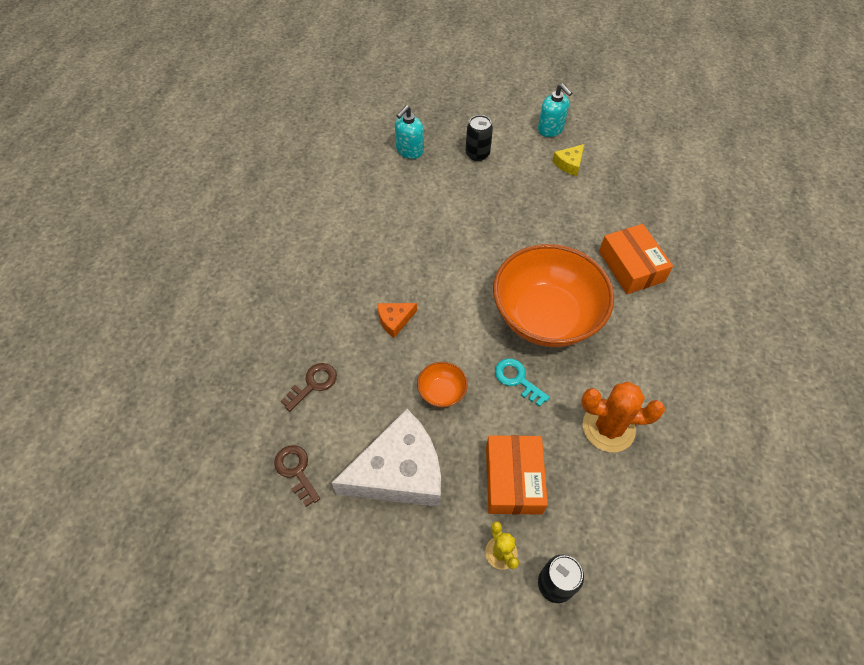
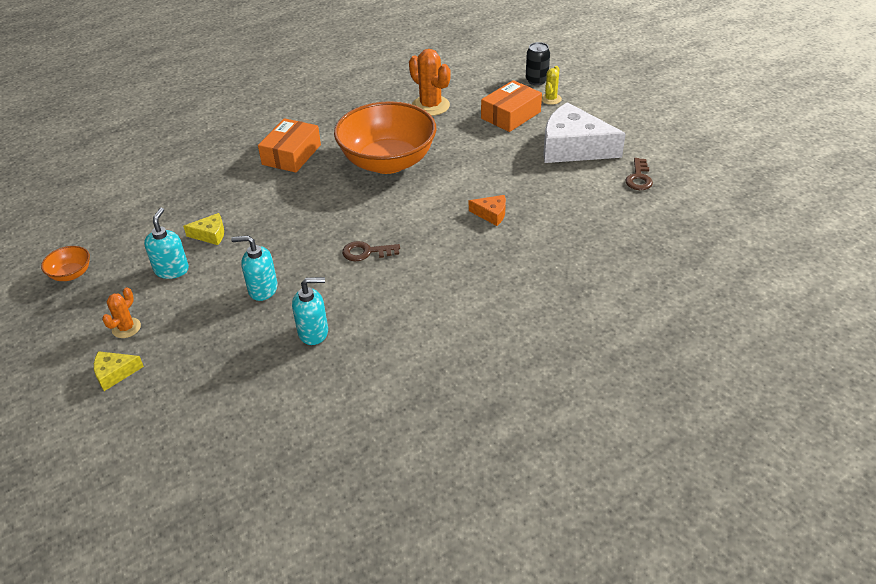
camera: 135 degrees left, 15 degrees down
brown key [281,363,337,412] -> brown key moved to [342,241,400,261]
orange bowl [417,362,468,408] -> orange bowl moved to [41,246,90,281]
black can [466,115,493,161] -> turquoise soap dispenser [231,235,278,301]
turquoise key [495,358,550,407] -> none
none -> yellow cheese [94,351,144,391]
none -> orange cactus [102,287,141,338]

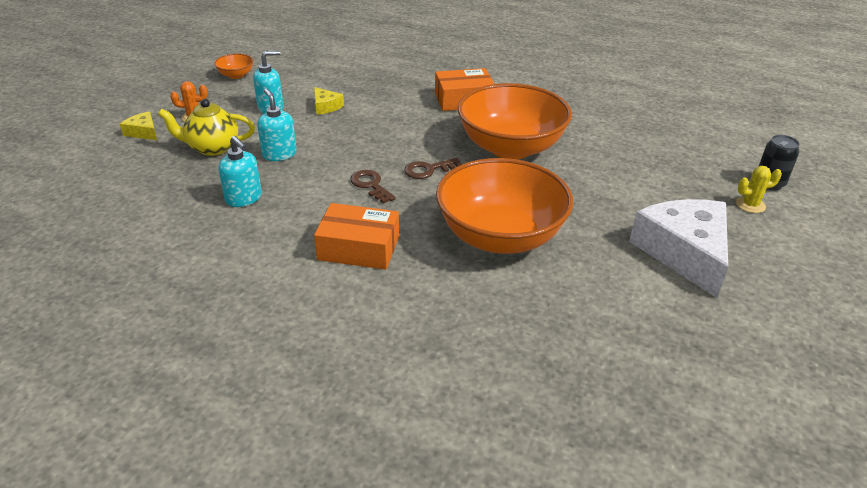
camera: 55 degrees right, 5 degrees down
orange cactus [409,49,451,116] -> none
orange cheese [469,195,506,226] -> orange bowl [436,158,573,254]
orange box [481,80,542,132] -> orange box moved to [314,203,399,270]
brown key [626,158,653,190] -> brown key moved to [404,158,462,179]
none -> yellow teapot [158,99,255,156]

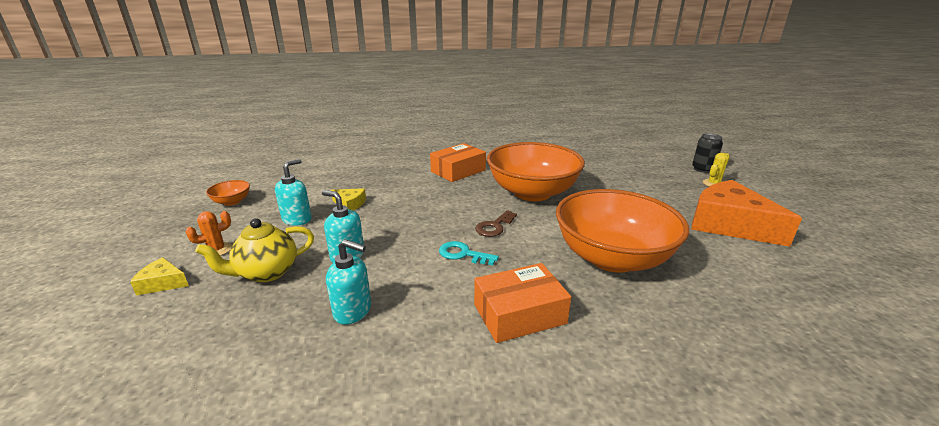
camera: 30 degrees left, 10 degrees down
brown key [350,170,396,204] -> turquoise key [439,241,499,265]
white cheese [629,199,728,298] -> orange cheese [691,180,802,247]

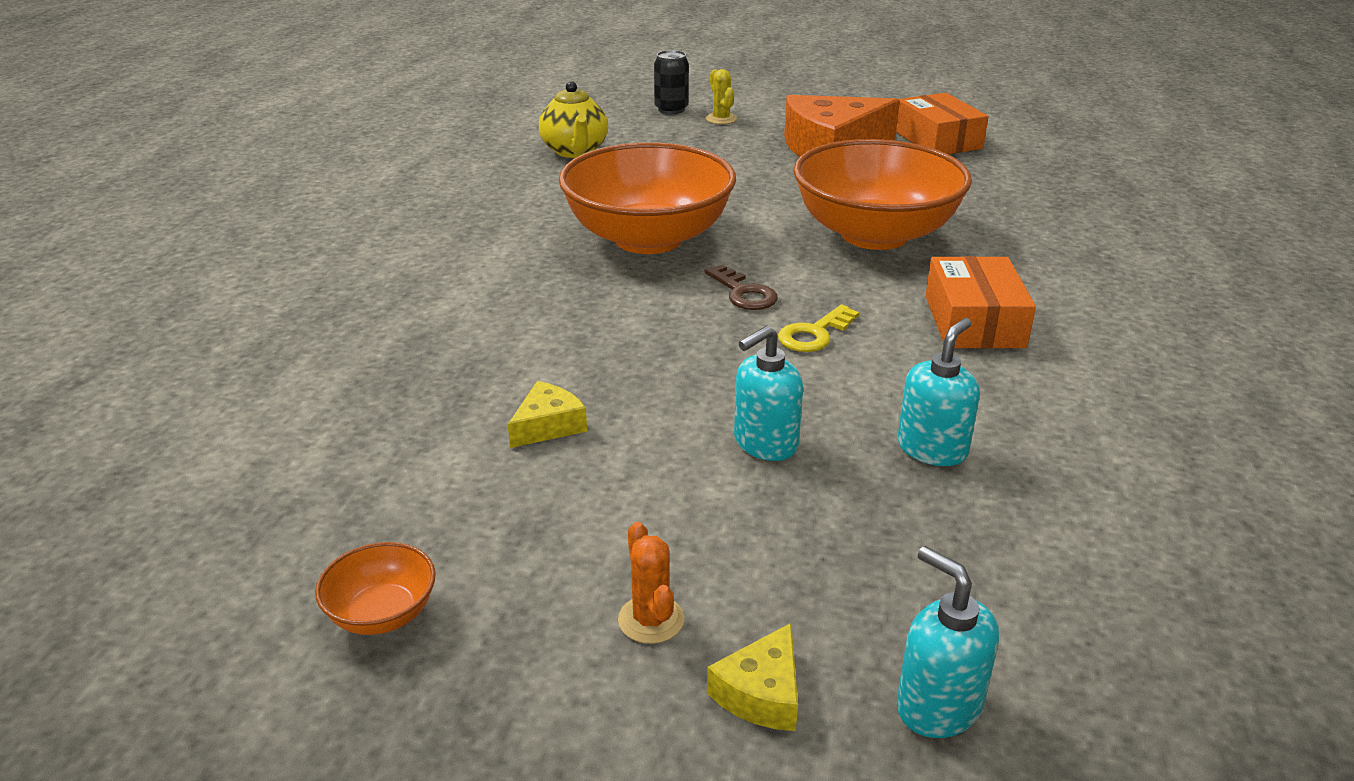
camera: 70 degrees left, 5 degrees up
yellow teapot [195,218,314,282] -> yellow teapot moved to [539,81,608,158]
turquoise soap dispenser [275,159,312,226] -> turquoise soap dispenser moved to [897,546,999,738]
orange box [430,143,486,182] -> orange box moved to [896,93,989,154]
turquoise key [439,241,499,265] -> yellow key [778,305,859,352]

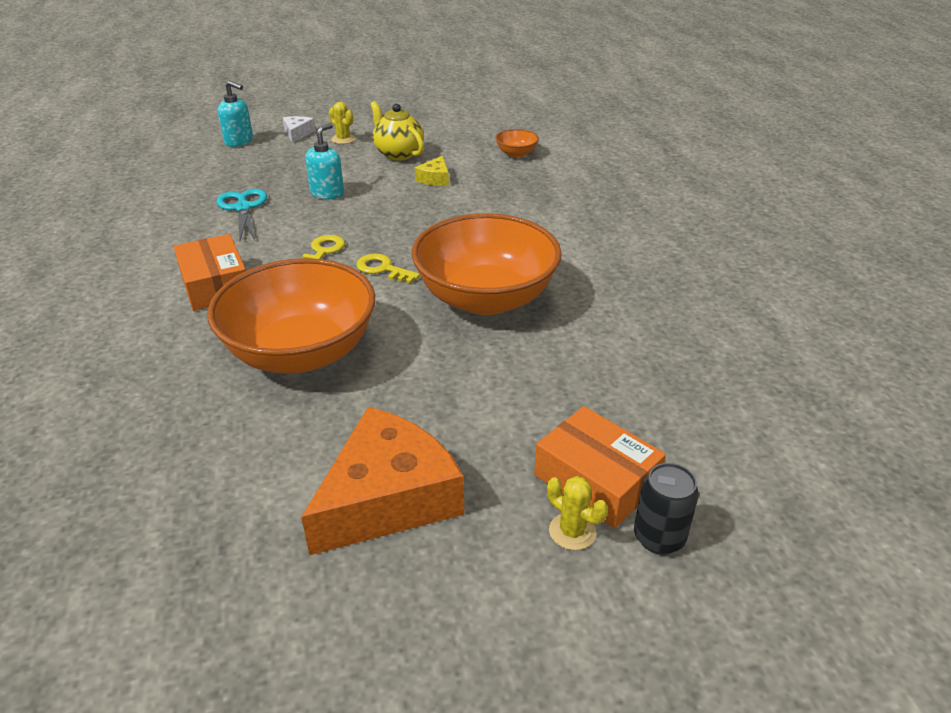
camera: 155 degrees right, 5 degrees up
orange bowl [315,542,436,635] -> orange bowl moved to [495,129,539,158]
yellow teapot [539,81,608,158] -> yellow teapot moved to [370,101,424,161]
orange cactus [618,522,684,644] -> yellow cactus [329,102,356,144]
brown key [704,264,778,310] -> yellow key [356,254,420,283]
yellow cheese [707,623,798,731] -> white cheese [283,116,316,143]
orange box [896,93,989,154] -> orange box moved to [534,406,666,528]
turquoise soap dispenser [897,318,980,466] -> turquoise scissors [216,189,267,240]

